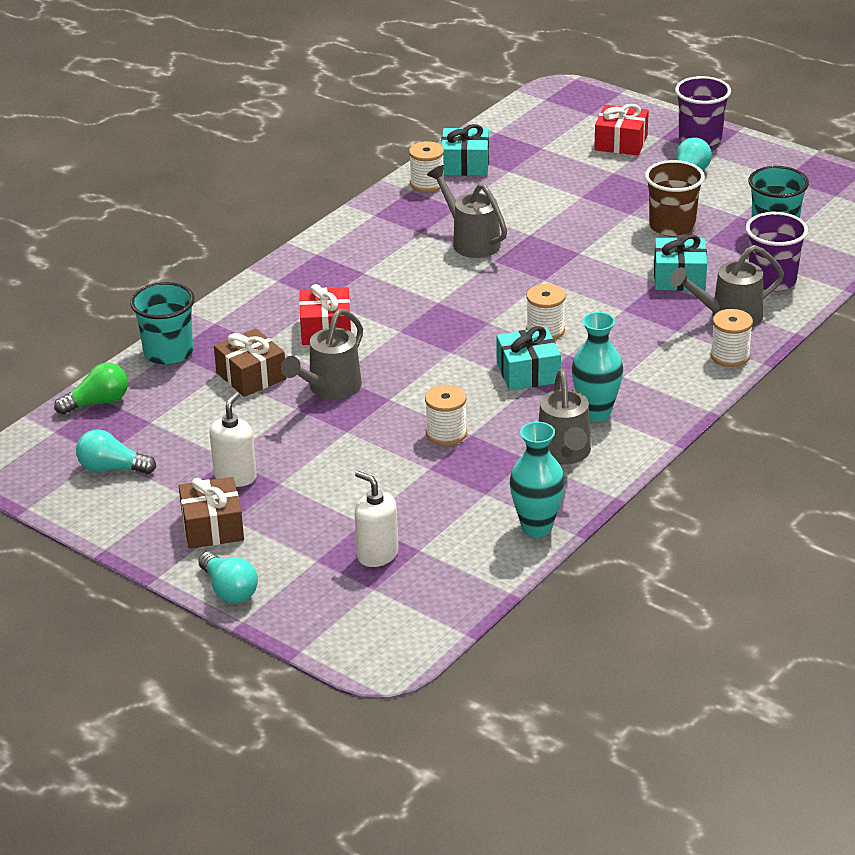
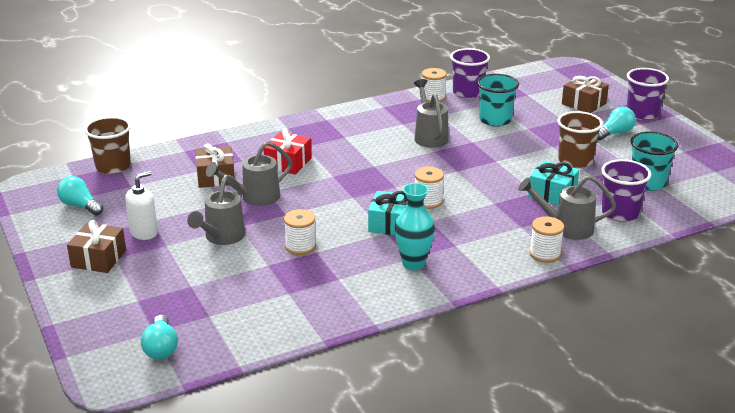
camera: 25 degrees right, 5 degrees down
green light bulb [54,363,128,415] -> brown cup [84,117,131,174]
turquoise cup [130,282,195,365] -> turquoise cup moved to [477,74,519,127]
turquoise light bulb [198,552,258,603] -> turquoise light bulb moved to [141,315,178,360]
white soap dispenser [355,471,399,567] -> none
turquoise gift [441,124,489,176] -> purple cup [450,48,490,98]
turquoise vase [510,422,565,537] -> none
grey watering can [539,369,591,464] -> grey watering can moved to [187,174,246,245]
red gift [594,104,649,156] -> brown gift [562,75,609,113]

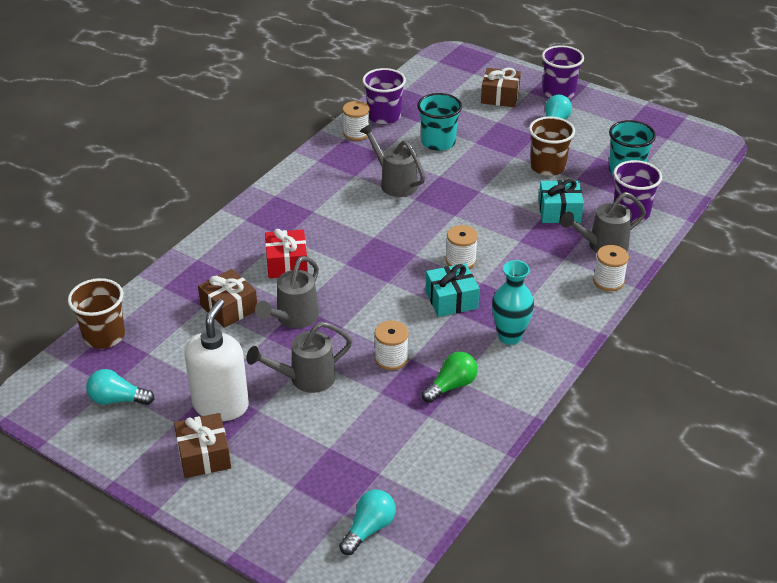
camera: 30 degrees left, 10 degrees up
white soap dispenser [125,171,158,240] -> white soap dispenser [184,299,249,421], size x1.59
turquoise light bulb [141,315,178,360] -> turquoise light bulb turned 105 degrees counterclockwise [339,490,396,555]
grey watering can [187,174,246,245] -> grey watering can turned 75 degrees clockwise [246,322,352,393]
none -> green light bulb [422,352,478,403]

